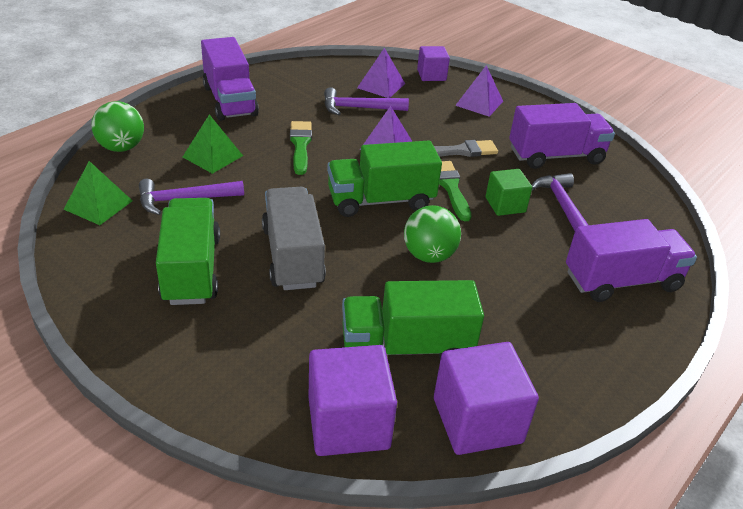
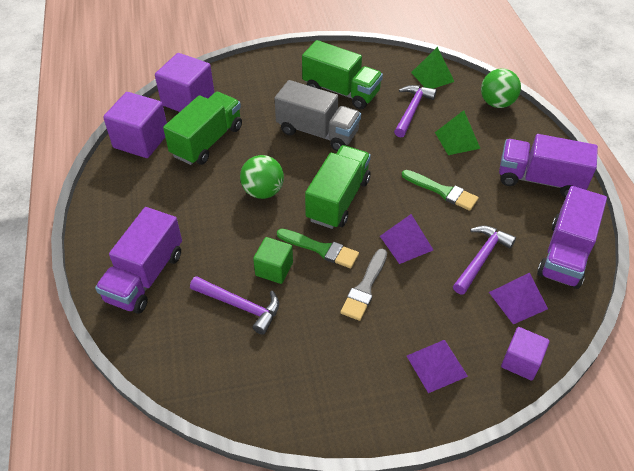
camera: 130 degrees right, 10 degrees up
purple truck [509,103,615,169] -> purple truck moved to [537,186,607,289]

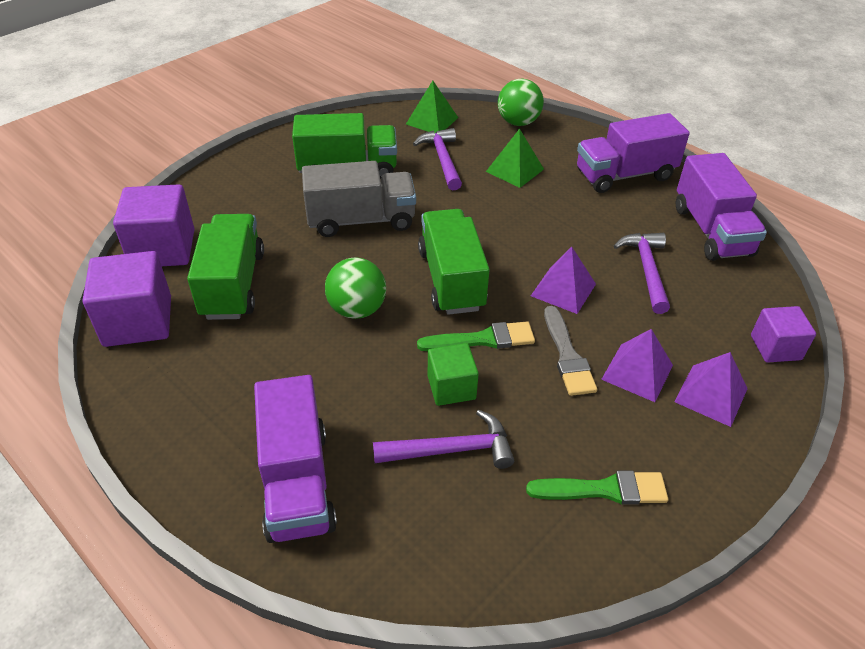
camera: 35 degrees left, 5 degrees down
green brush [402,170,479,211] -> green brush moved to [526,471,668,505]
purple pyramid [489,273,548,324] -> purple pyramid moved to [601,329,673,402]

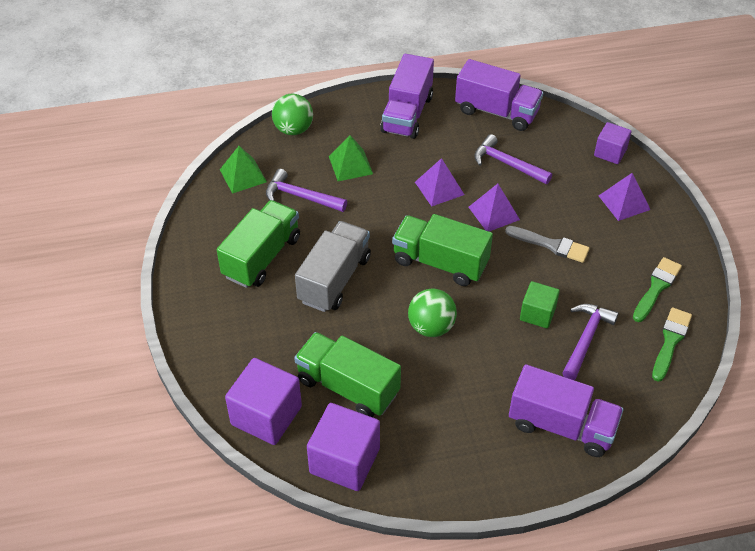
camera: 55 degrees left, 5 degrees up
green brush [417,321,535,351] -> green brush moved to [652,308,692,382]
purple pyramid [601,329,673,402] -> purple pyramid moved to [415,158,465,207]

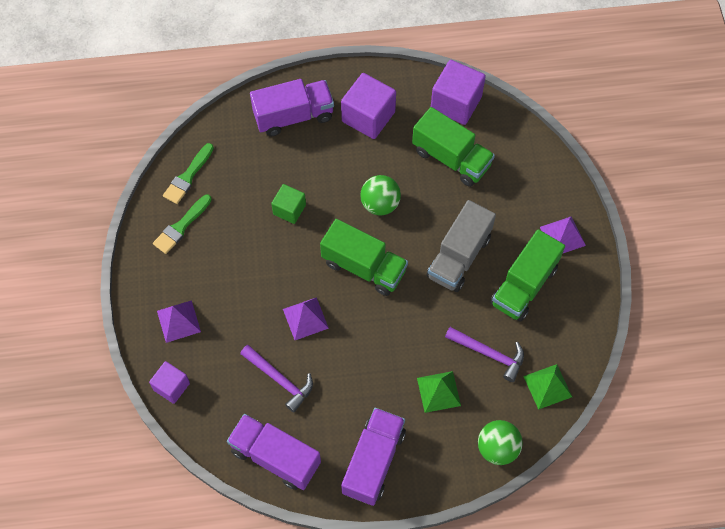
camera: 175 degrees left, 15 degrees up
purple cube [225,358,302,445] -> purple cube moved to [341,73,396,139]
purple pyramid [415,158,465,207] -> purple pyramid moved to [540,216,586,253]
grey brush [505,226,590,263] -> none
purple truck [509,364,624,457] -> purple truck turned 135 degrees clockwise [250,79,334,136]
purple hammer [562,304,619,380] -> none

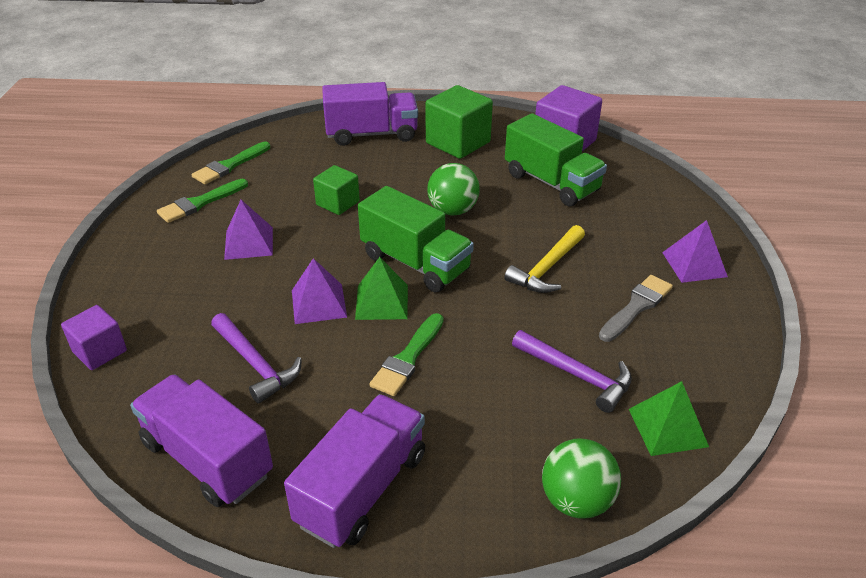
camera: 10 degrees right, 25 degrees down
purple pyramid [157,300,201,343] -> purple pyramid moved to [224,200,273,260]
purple cube [341,73,396,139] -> green cube [425,85,493,159]
green pyramid [417,371,461,413] -> green pyramid moved to [355,257,408,320]
grey truck [426,200,496,292] -> yellow hammer [504,225,585,293]
green truck [490,229,565,322] -> grey brush [599,275,673,342]
none -> green brush [370,313,443,396]

